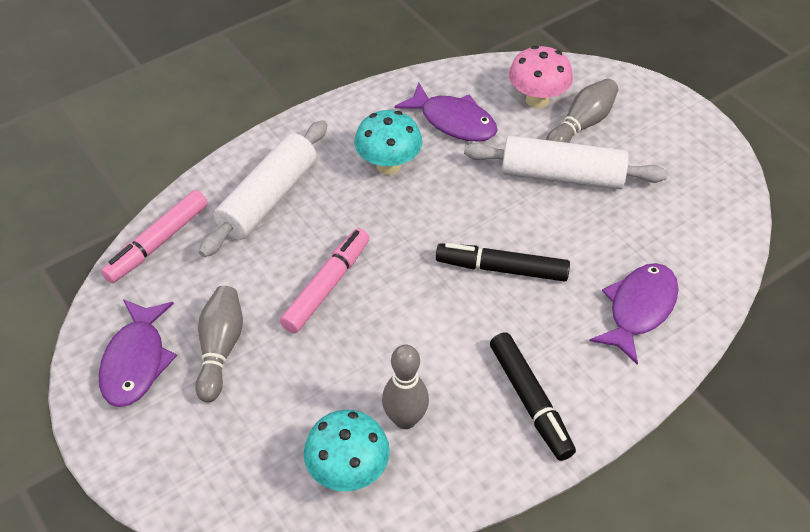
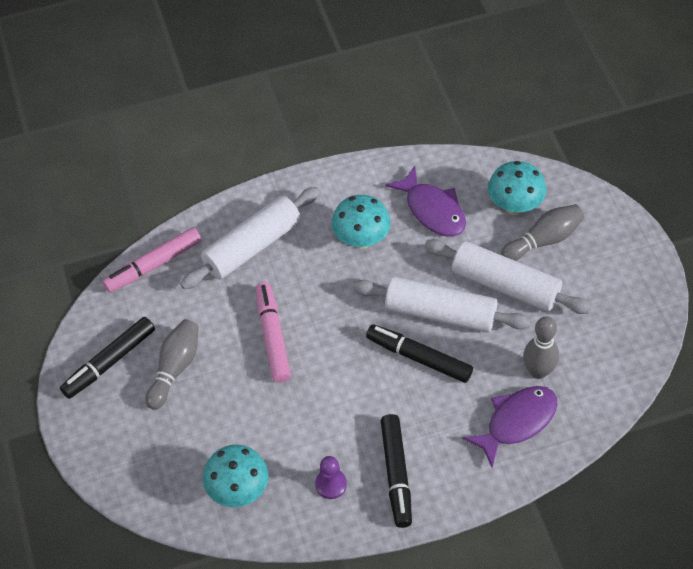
camera: 20 degrees right, 5 degrees up
purple fish [99,299,177,407] -> black marker [60,317,155,399]
pink marker [280,228,369,333] -> pink marker turned 60 degrees counterclockwise [256,282,291,383]
grey bowling pin [382,345,429,429] -> grey bowling pin moved to [523,316,559,379]
pink mushroom [509,46,573,108] -> turquoise mushroom [488,161,547,215]
none -> purple pawn [315,456,347,499]
none -> white rolling pin [353,276,531,333]

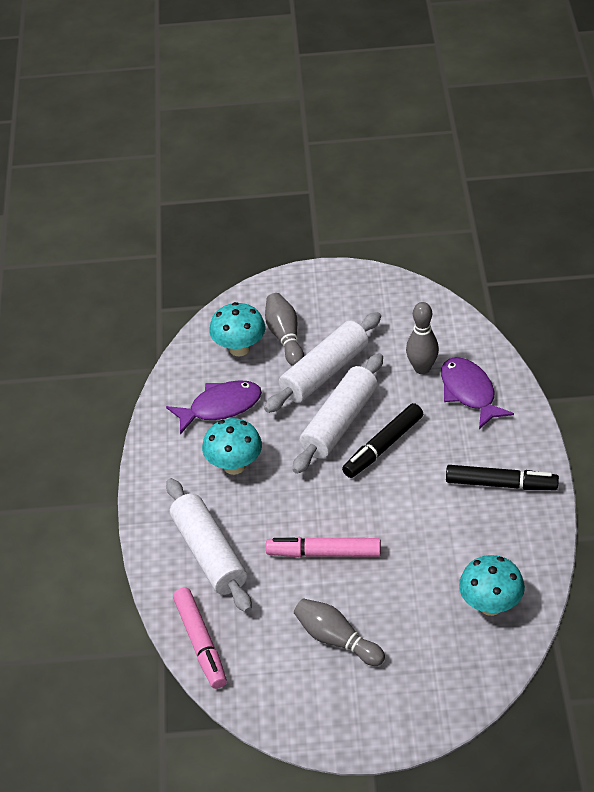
camera: 75 degrees left, 10 degrees down
black marker [60,317,155,399] -> none
purple pawn [315,456,347,499] -> none

